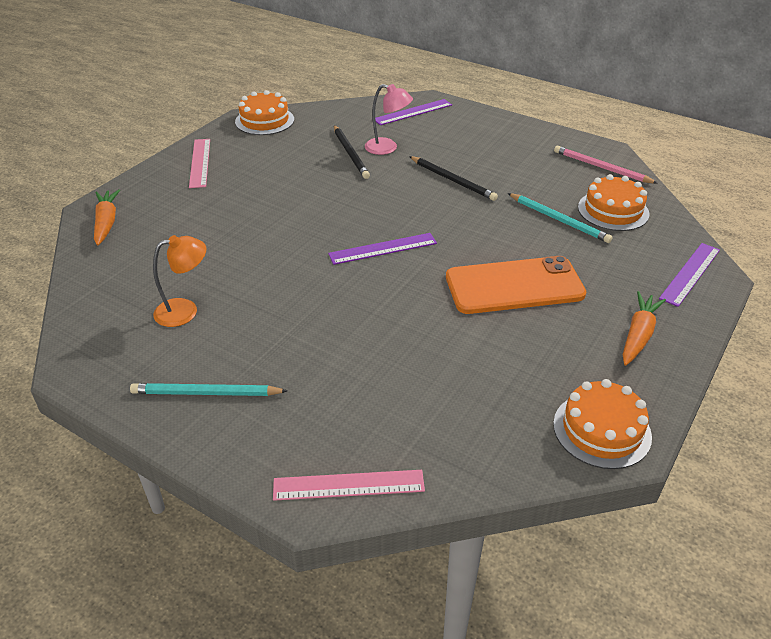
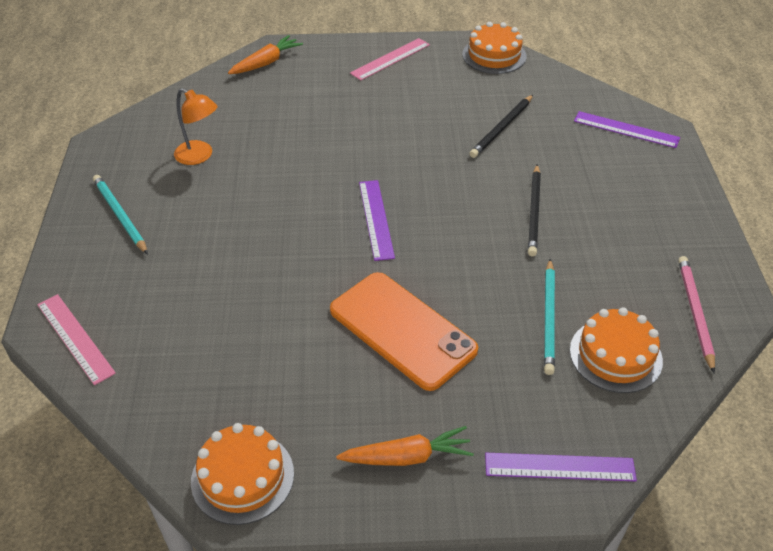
camera: 55 degrees right, 5 degrees up
purple ruler [328,233,437,265] -> purple ruler turned 45 degrees clockwise [359,180,395,261]
pink lamp [365,84,413,155] -> none

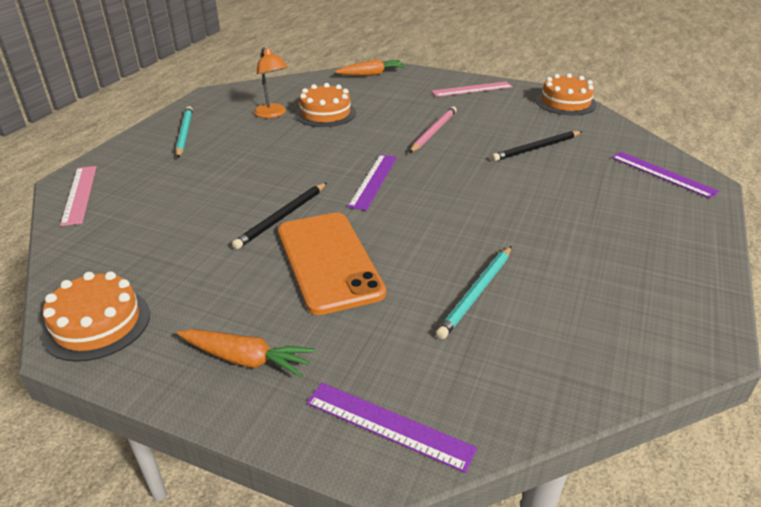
camera: 25 degrees right, 10 degrees down
black pencil [528,165,541,256] -> black pencil moved to [232,183,327,249]
orange cake [570,307,663,393] -> orange cake moved to [295,83,356,127]
pink pencil [678,256,715,373] -> pink pencil moved to [409,106,457,153]

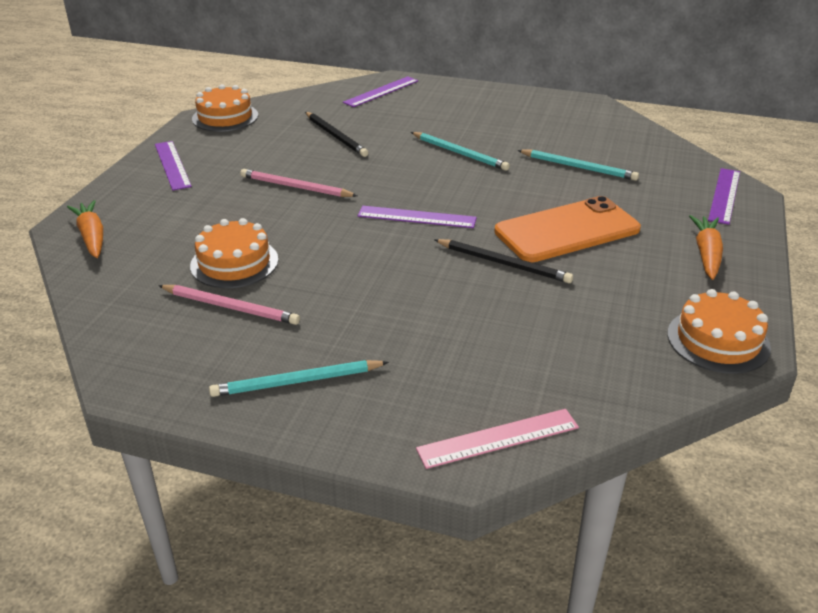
camera: 95 degrees left, 0 degrees up
orange lamp [254,47,288,118] -> pink pencil [158,285,300,325]
pink ruler [431,82,513,97] -> purple ruler [155,141,192,190]
none -> turquoise pencil [411,132,510,171]

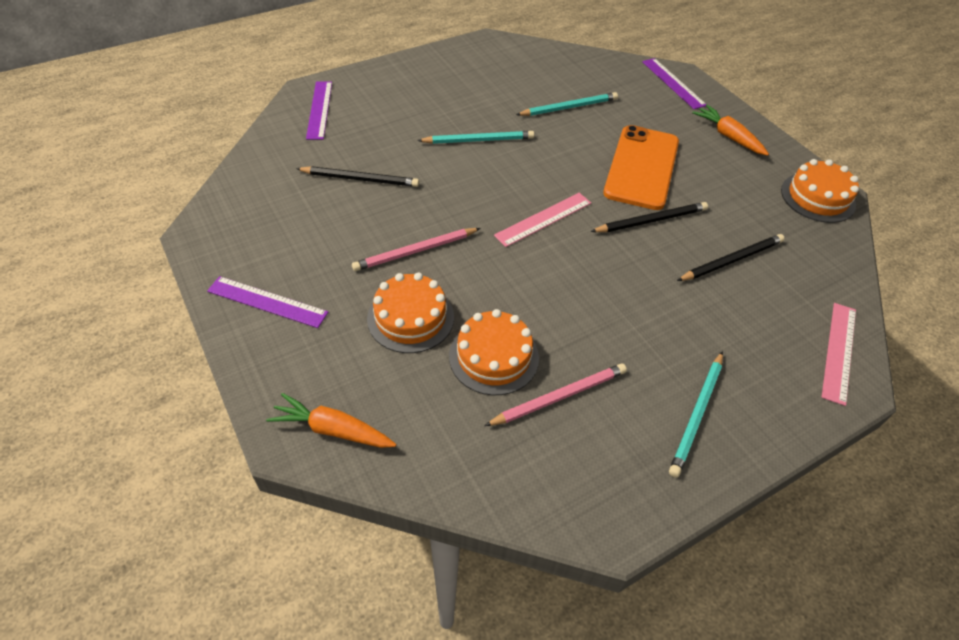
camera: 50 degrees left, 15 degrees up
orange cake [192,84,258,132] -> orange cake moved to [367,273,454,353]
purple ruler [358,206,477,228] -> pink ruler [494,193,591,247]
none -> black pencil [677,234,785,281]

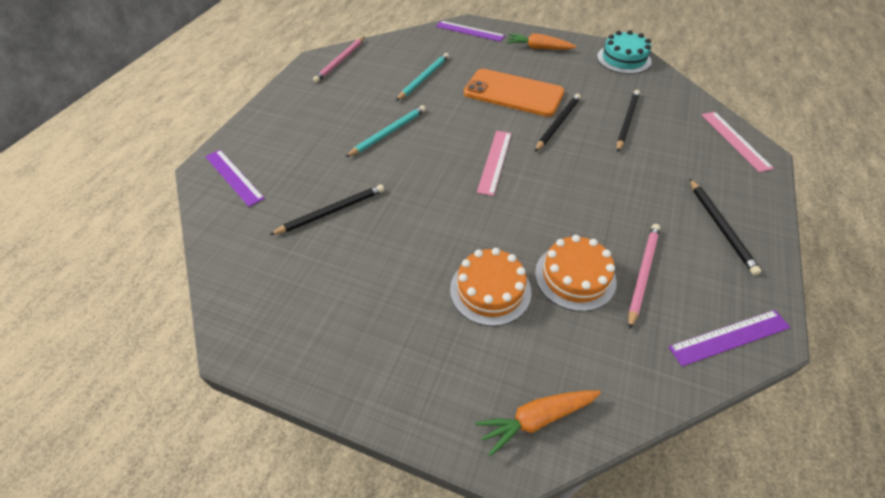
camera: 35 degrees left, 0 degrees up
purple ruler [207,276,328,328] -> purple ruler moved to [668,310,791,366]
pink pencil [352,228,481,271] -> pink pencil moved to [313,37,365,83]
orange phone [603,125,679,210] -> orange phone turned 45 degrees counterclockwise [464,69,564,117]
turquoise pencil [669,351,723,477] -> black pencil [690,179,761,275]
orange cake [781,159,859,223] -> turquoise cake [597,30,652,74]

